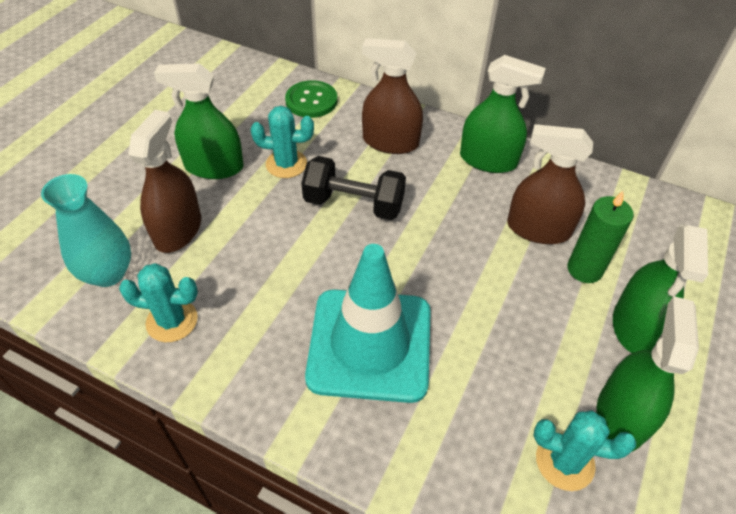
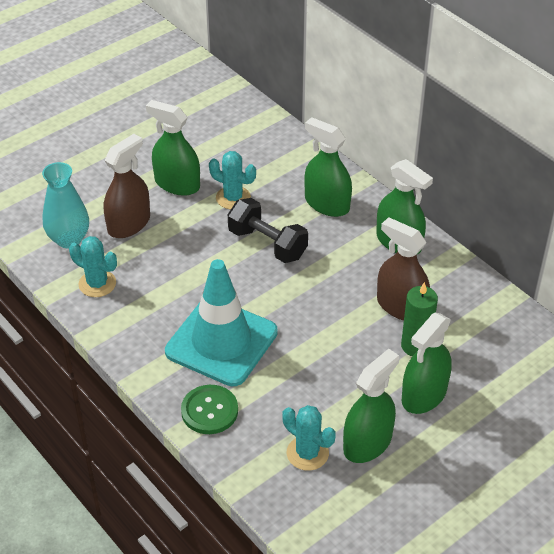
camera: 25 degrees right, 5 degrees down
green button [285,80,337,118] -> green button moved to [181,385,238,434]
brown spray bottle [362,38,423,154] -> green spray bottle [304,117,352,217]

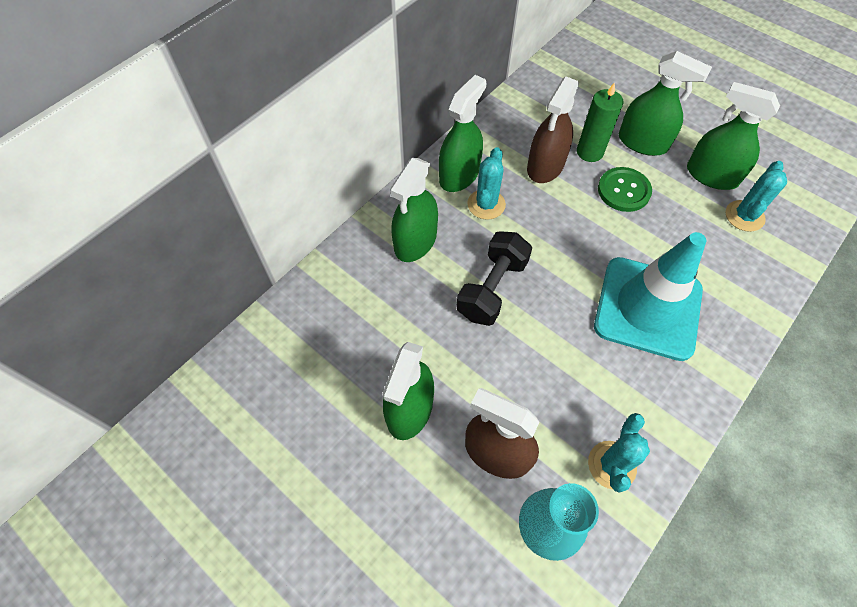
camera: 100 degrees left, 15 degrees up
green button [181,385,238,434] -> green button moved to [598,167,652,212]
turquoise cactus [209,151,256,210] -> turquoise cactus moved to [467,147,506,220]

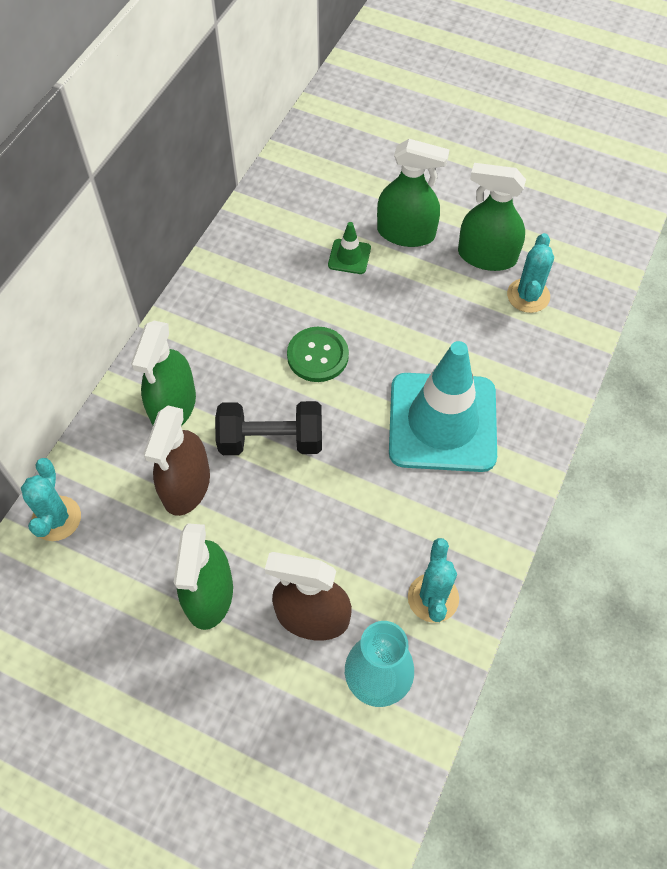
camera: 15 degrees left, 0 degrees up
green spray bottle [439,75,486,192] -> none
black dumbbell [456,231,532,326] -> black dumbbell turned 75 degrees clockwise [215,401,322,455]
turquoise cactus [467,147,506,220] -> turquoise cactus moved to [21,458,81,541]
brown spray bottle [527,77,579,183] -> brown spray bottle moved to [143,406,210,516]
green candle [577,82,623,162] -> green traffic cone [328,222,371,274]
green button [598,167,652,212] -> green button moved to [287,327,349,382]

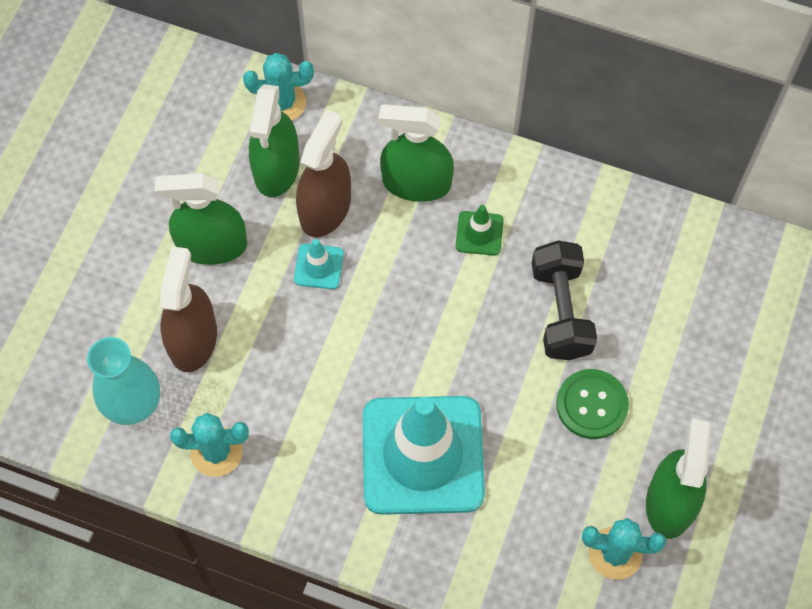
camera: 85 degrees right, 5 degrees up
brown spray bottle [143,406,210,516] -> brown spray bottle turned 105 degrees clockwise [296,110,351,237]
black dumbbell [215,401,322,455] -> black dumbbell moved to [532,240,597,360]
green button [287,327,349,382] -> green button moved to [556,369,629,439]
green traffic cone [328,222,371,274] -> green traffic cone moved to [456,205,504,256]
green spray bottle [377,139,450,247] -> green spray bottle moved to [249,84,300,197]
none -> turquoise traffic cone [294,239,344,289]

